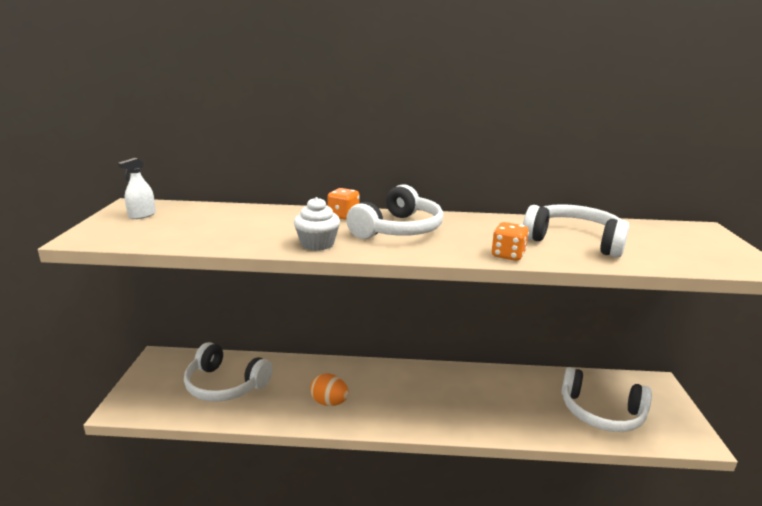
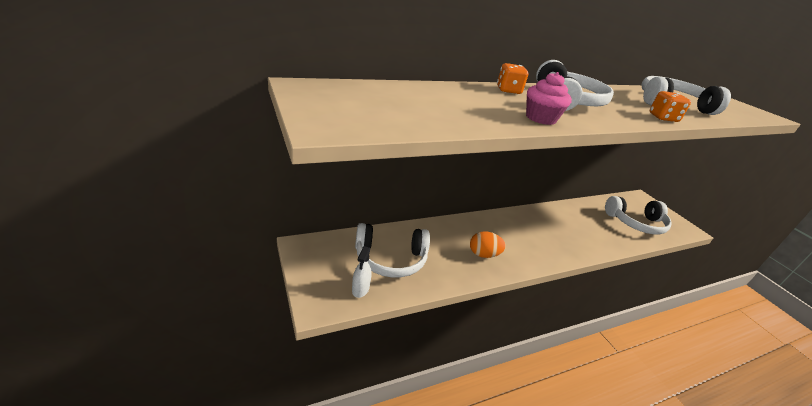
camera: 30 degrees left, 10 degrees up
white spray bottle [118,158,156,219] -> white spray bottle moved to [352,246,372,298]
white cupcake [294,197,340,251] -> pink cupcake [526,72,572,125]

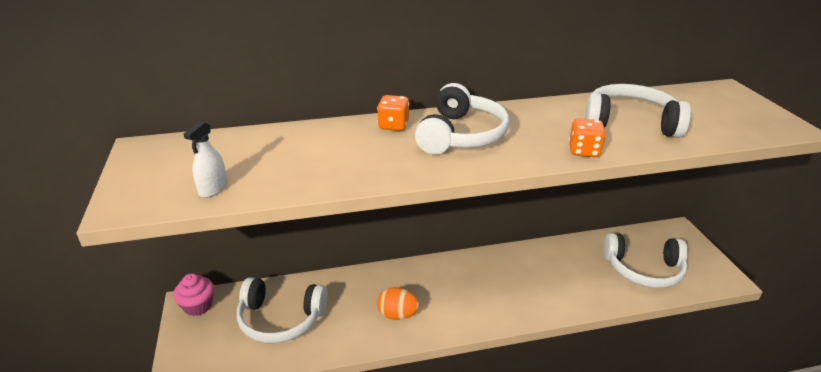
camera: 15 degrees right, 0 degrees up
white spray bottle [352,246,372,298] -> white spray bottle moved to [184,121,227,198]
pink cupcake [526,72,572,125] -> pink cupcake moved to [173,273,214,316]

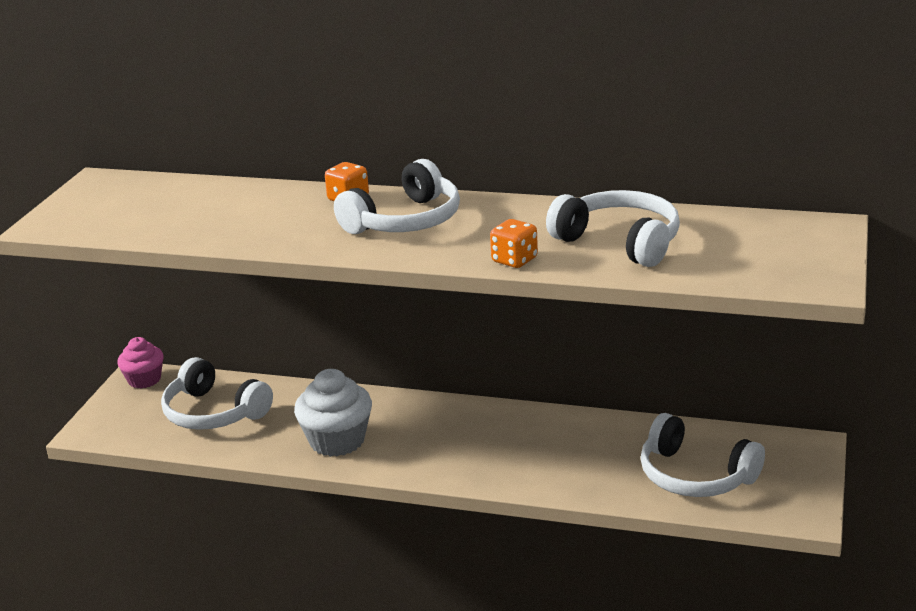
camera: 30 degrees right, 5 degrees down
white spray bottle [184,121,227,198] -> none
orange egg [377,287,419,320] -> white cupcake [294,369,372,457]

